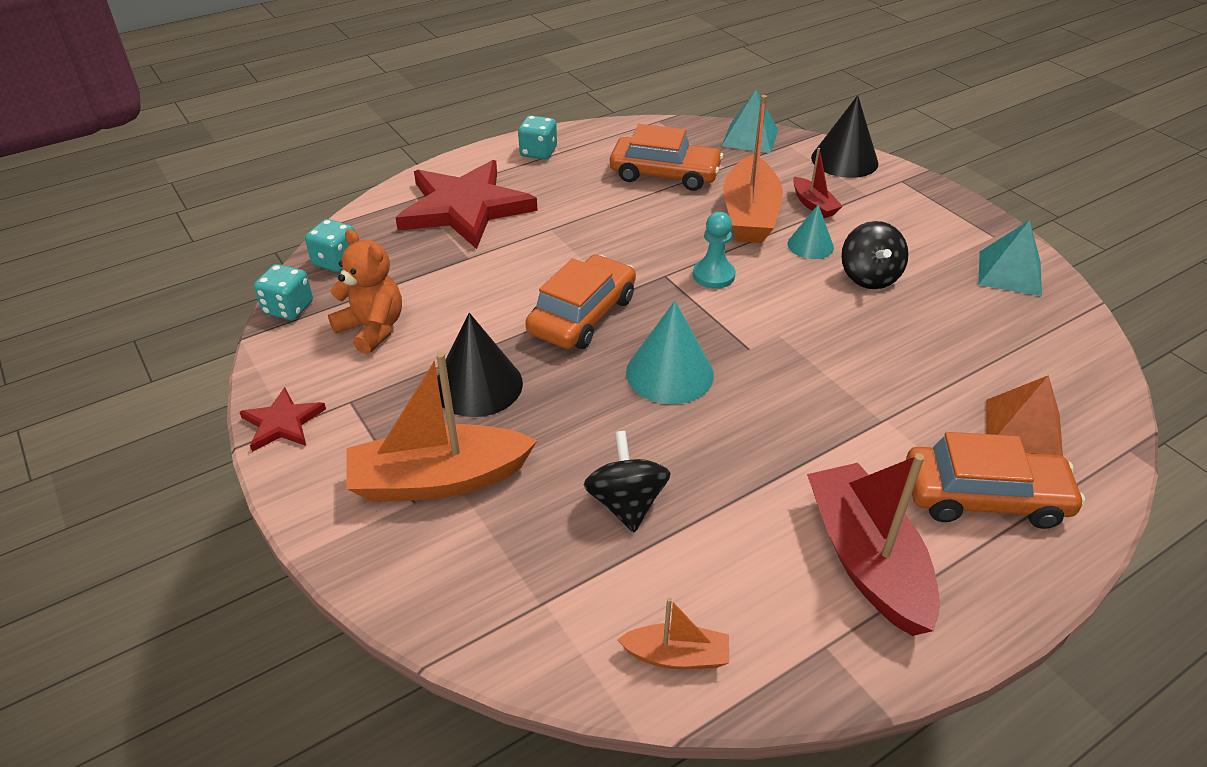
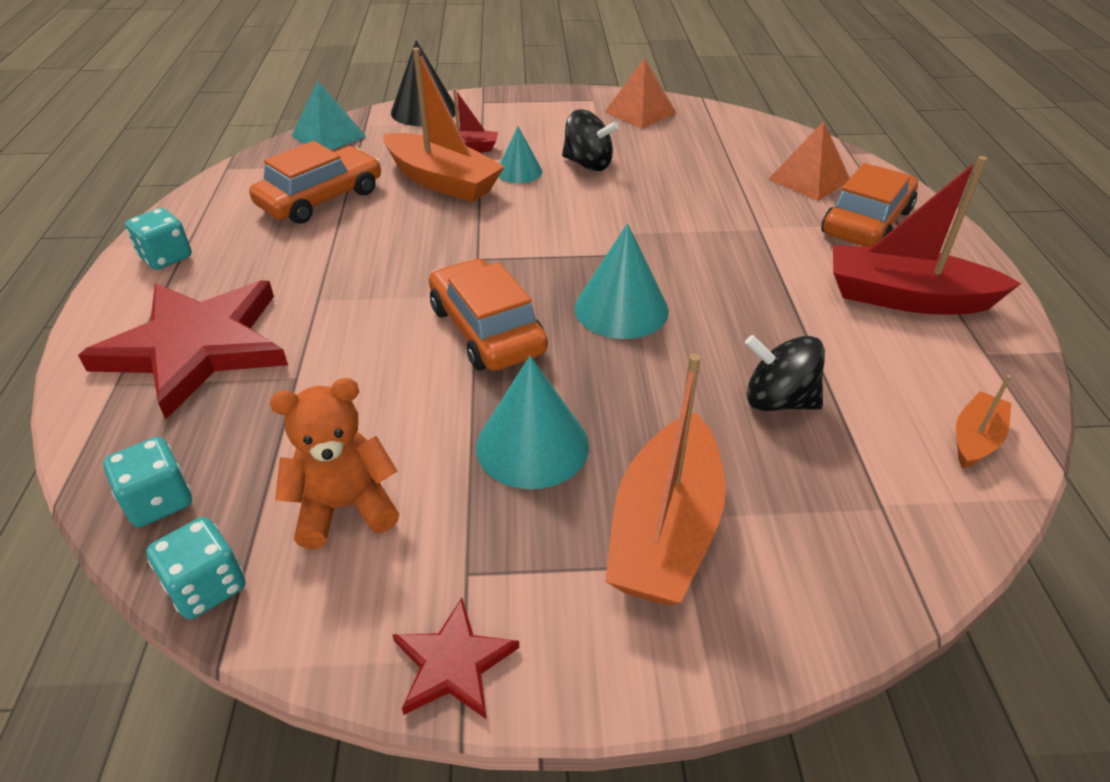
camera: 60 degrees left, 0 degrees up
black cone [437,313,523,417] -> turquoise cone [476,356,589,489]
turquoise pawn [693,212,736,289] -> none
turquoise pyramid [978,220,1042,296] -> orange pyramid [605,58,676,128]

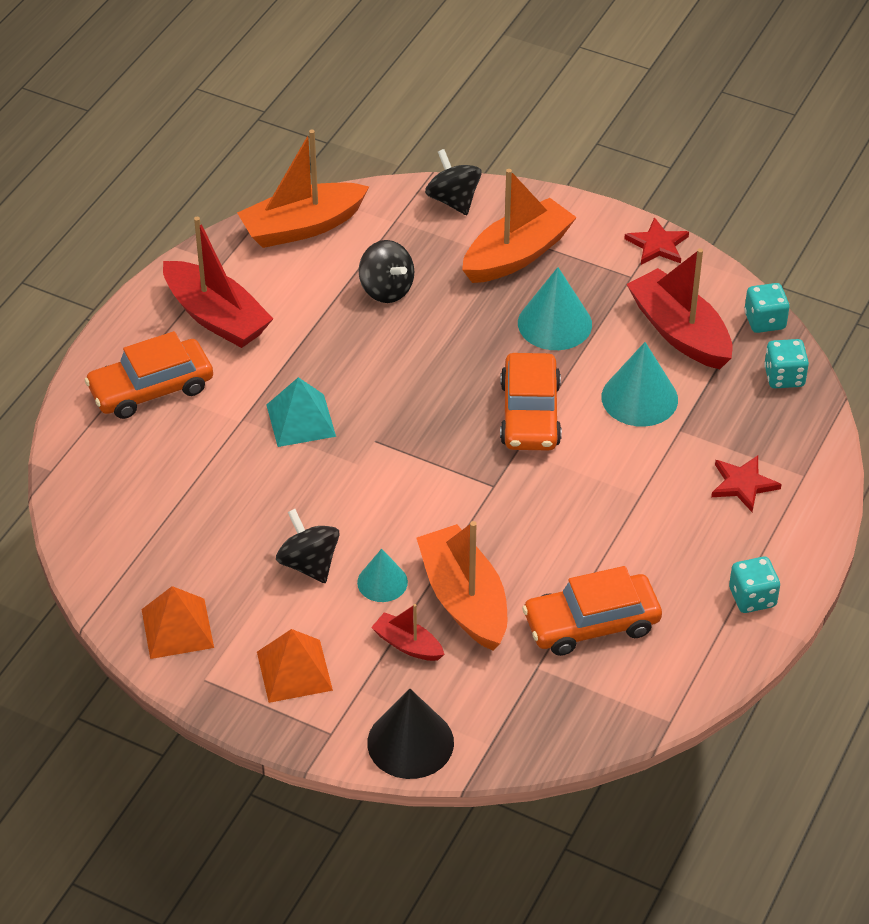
camera: 150 degrees left, 5 degrees up
red star [78,280,288,419] -> red star [711,455,782,512], size x0.46
orange teddy bear [270,378,399,549] -> red boat [626,248,733,369]
turquoise pyramid [292,80,367,150] -> turquoise pyramid moved to [266,377,336,447]
turquoise cone [575,223,669,339] -> turquoise cone moved to [601,342,678,427]
orange pyramid [769,121,850,201] -> orange pyramid moved to [257,629,333,703]
orange boat [956,375,1012,469] -> orange boat [237,130,369,248], size x1.98
none -> black spinning top [425,149,482,215]

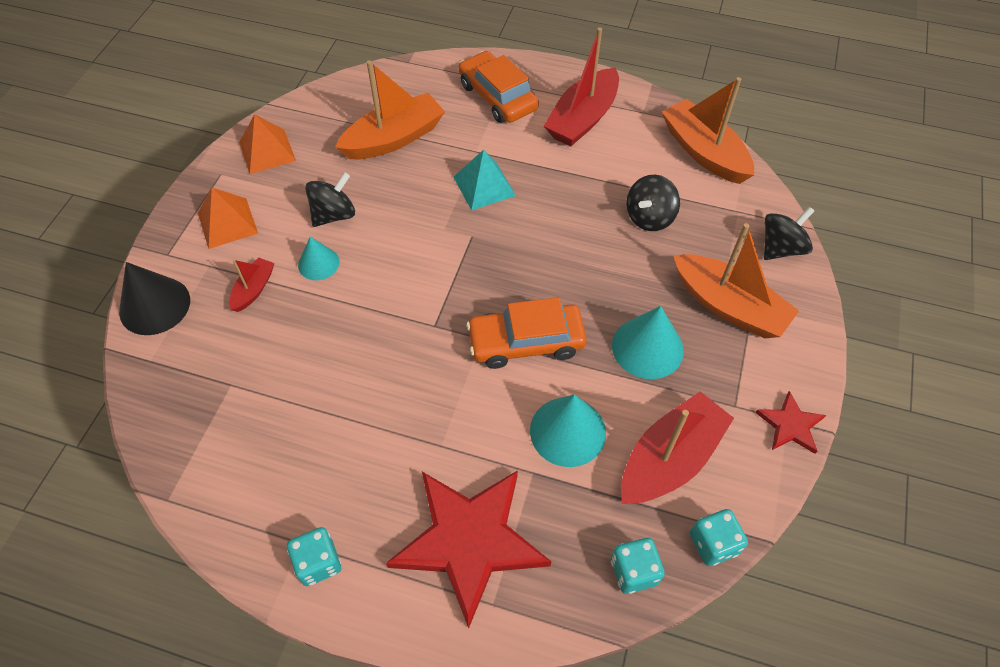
camera: 80 degrees right, 10 degrees up
orange boat [416,521,507,651] -> orange boat moved to [335,60,445,159]
orange car [522,566,662,656] -> none
red star [711,455,782,512] -> red star [386,470,552,628], size x2.17

